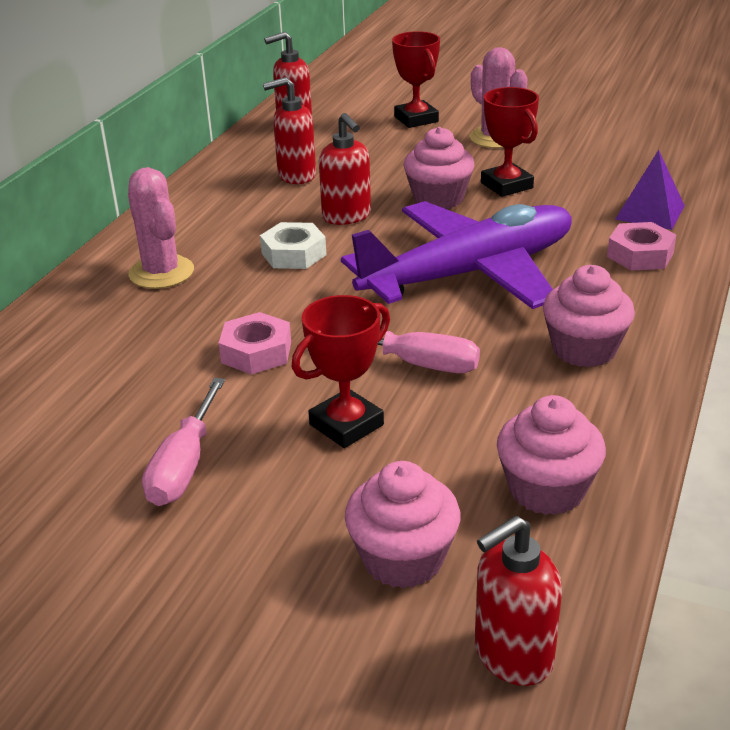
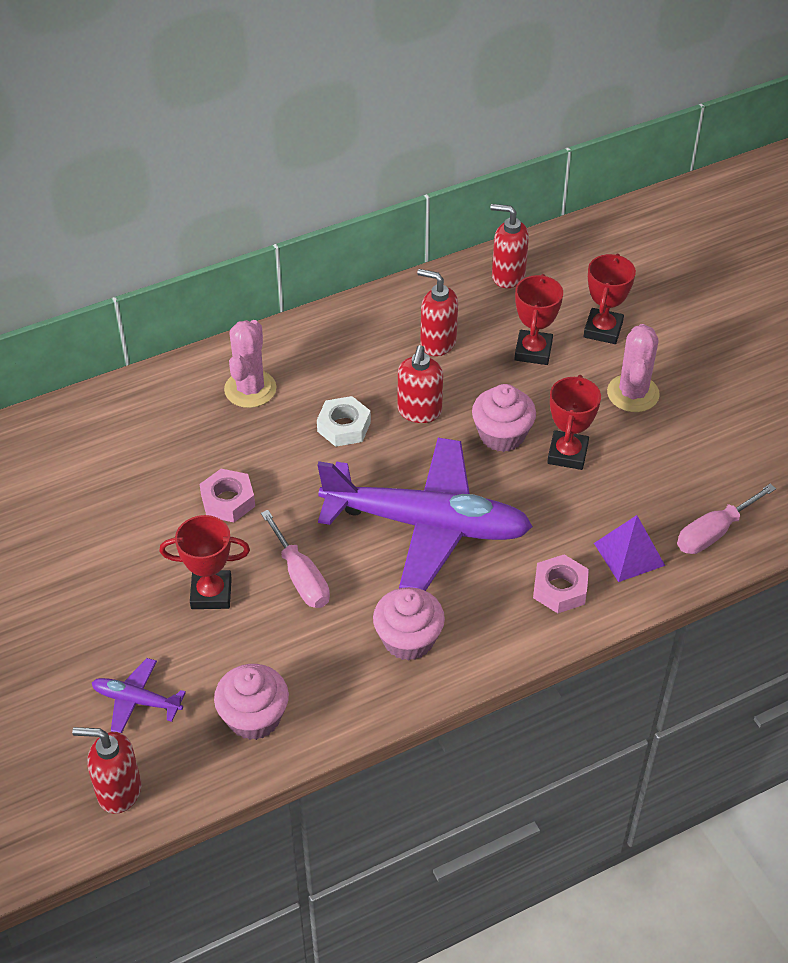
camera: 40 degrees right, 15 degrees up
pink screwdriver [142,378,225,506] -> pink screwdriver moved to [677,484,776,554]
pink cupcake [345,461,460,588] -> purple plane [92,658,186,733]
none -> red trophy [515,274,563,365]

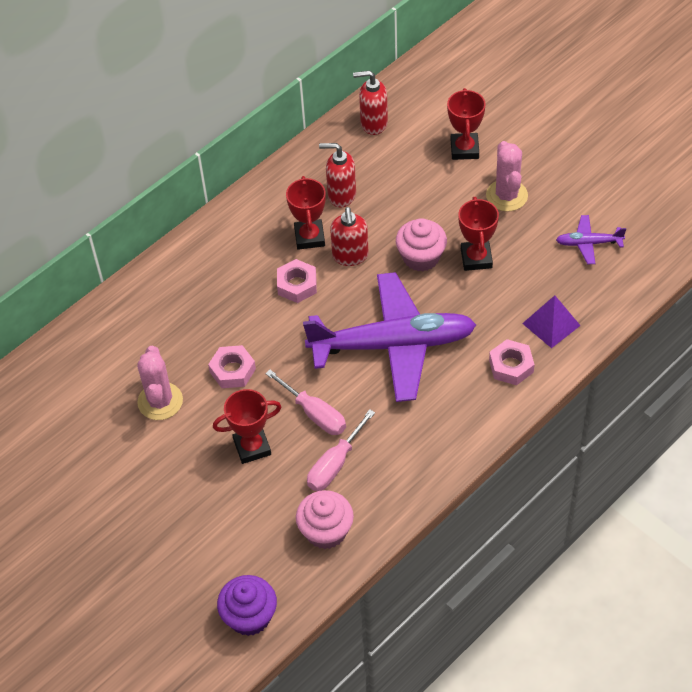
camera: 15 degrees left, 5 degrees up
red soap dispenser [72,727,141,814] -> purple cupcake [217,575,277,636]
purple plane [92,658,186,733] -> purple plane moved to [556,215,626,264]
pink cactus [224,320,276,408] -> pink cactus moved to [137,346,183,420]
white nut [317,396,371,447] -> pink nut [277,259,317,303]
pink cupcake [373,587,445,661] -> none
red trophy [515,274,563,365] -> red trophy moved to [286,176,326,250]
pink screwdriver [677,484,776,554] -> pink screwdriver moved to [307,409,375,491]

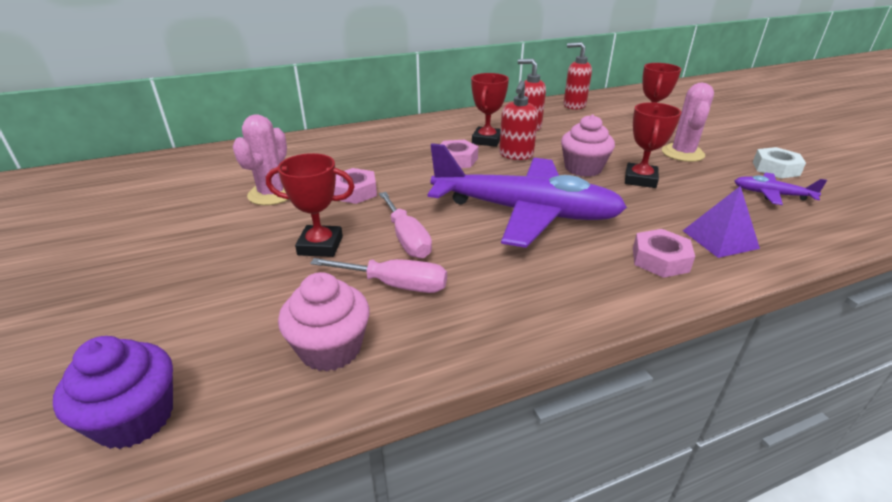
camera: 20 degrees right, 20 degrees down
pink screwdriver [307,409,375,491] -> pink screwdriver turned 135 degrees counterclockwise [310,258,447,293]
none -> white nut [753,147,806,178]

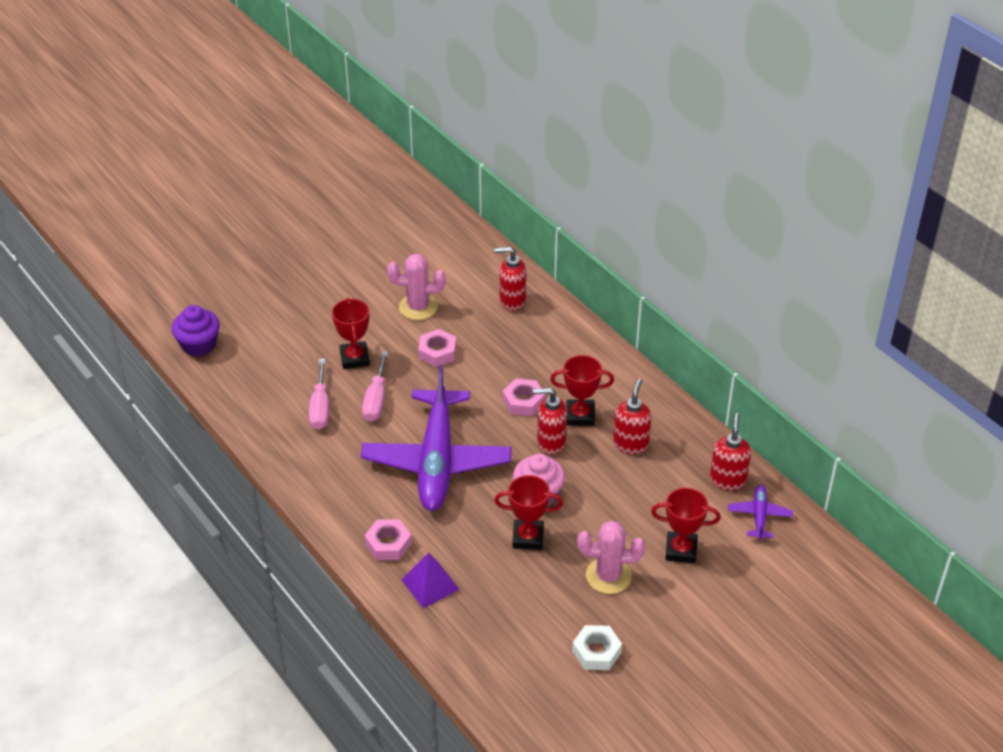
camera: 75 degrees right, 10 degrees up
pink cupcake [278,272,370,372] -> none
pink screwdriver [379,192,432,259] -> pink screwdriver turned 45 degrees counterclockwise [362,351,388,422]
purple plane [735,173,827,205] -> purple plane moved to [728,485,793,540]
none -> red soap dispenser [495,247,526,311]

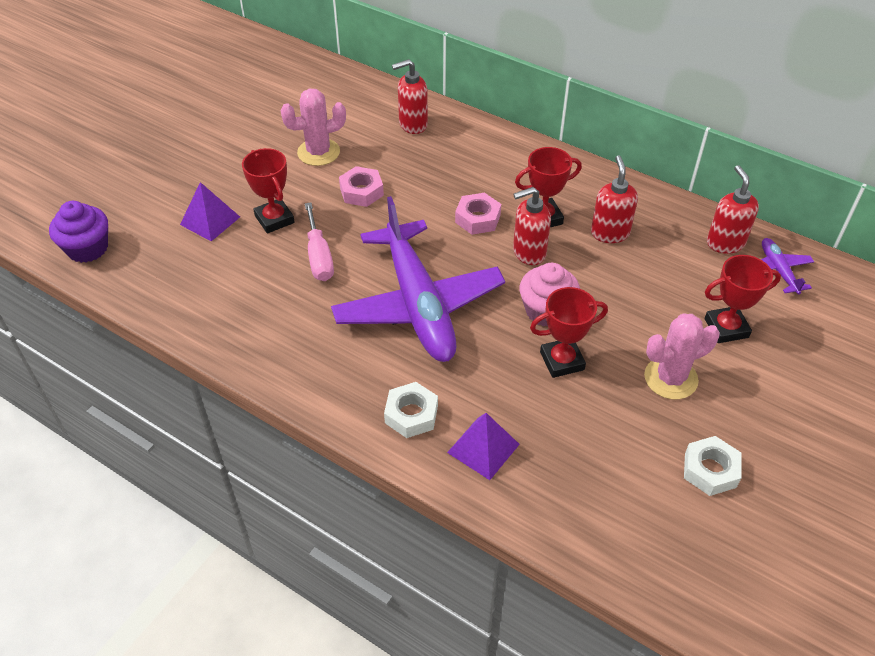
camera: 20 degrees left, 5 degrees up
pink screwdriver [309,359,329,430] -> none
pink nut [365,519,412,560] -> white nut [384,382,438,438]
none -> purple pyramid [180,182,240,241]

